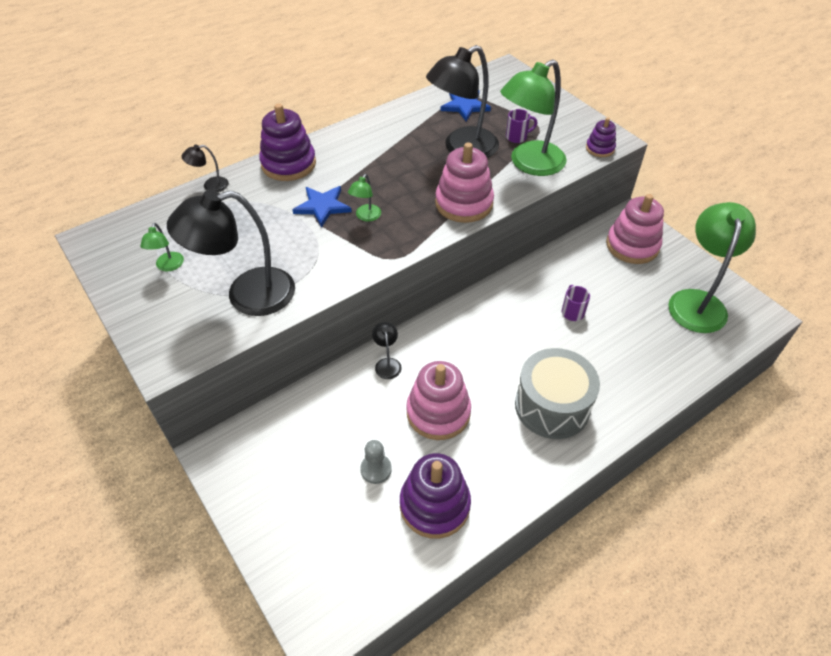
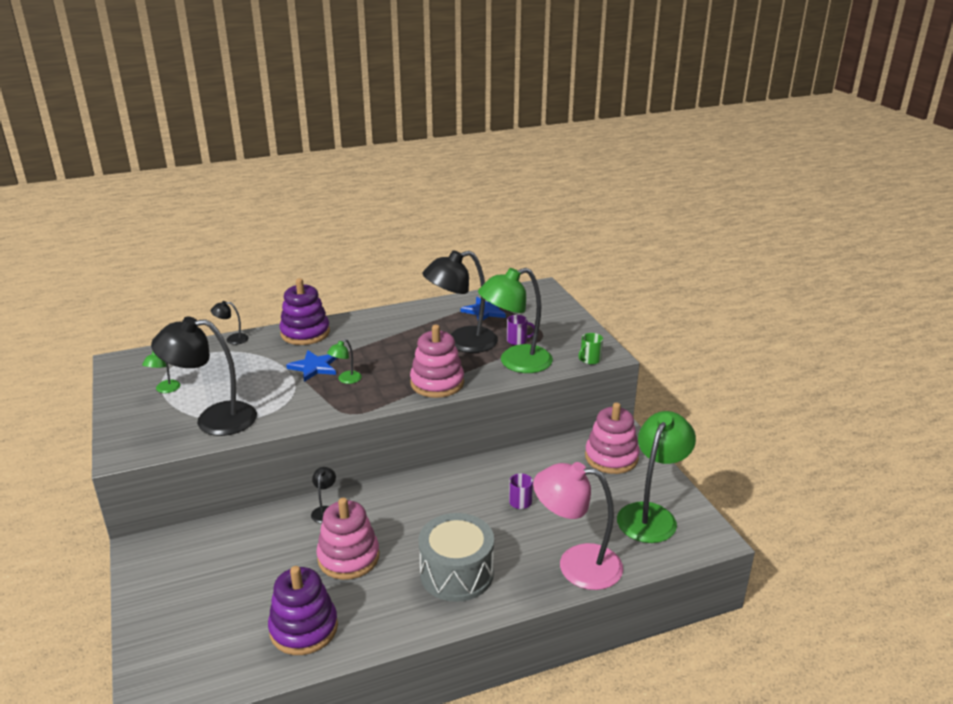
camera: 15 degrees right, 20 degrees down
grey pawn [360,440,392,484] -> none
purple stacking toy [586,117,616,157] -> green mug [578,333,603,365]
none -> pink lamp [533,462,623,590]

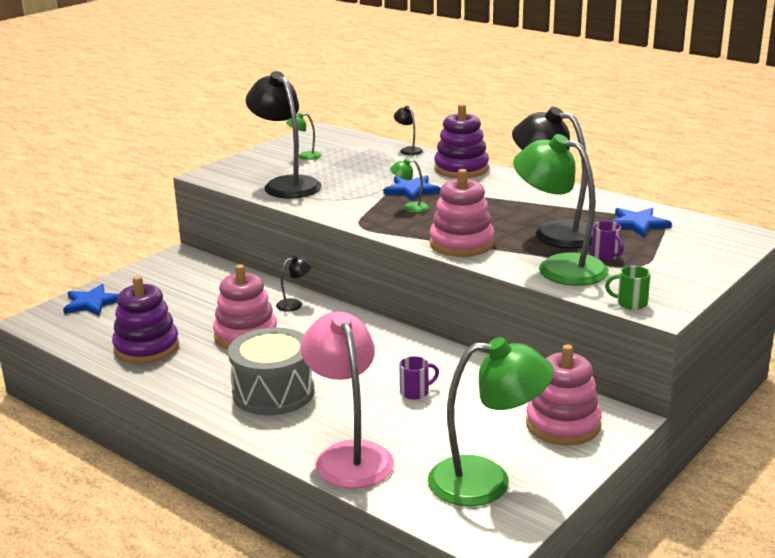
camera: 60 degrees right, 5 degrees down
none -> blue star [63,284,118,316]

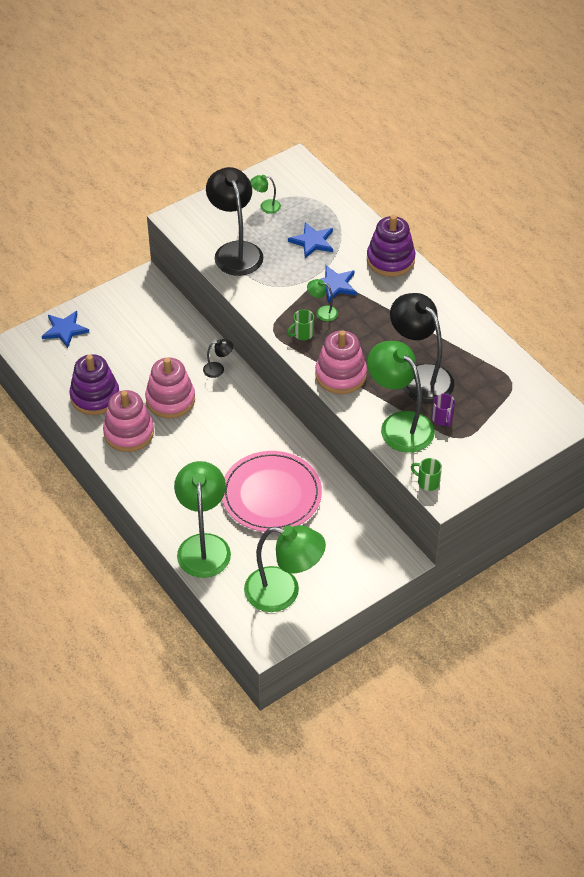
camera: 15 degrees right, 25 degrees up
grey drum [228,327,314,416] -> none
pink lamp [301,312,394,489] -> green lamp [174,461,231,578]
black lamp [394,106,423,155] -> none
purple mug [399,356,439,400] -> pink plate [222,451,322,532]
pink stacking toy [526,344,602,446] -> pink stacking toy moved to [103,390,154,452]
blue star [612,208,672,237] -> blue star moved to [288,222,333,258]
none -> green mug [287,309,314,340]

